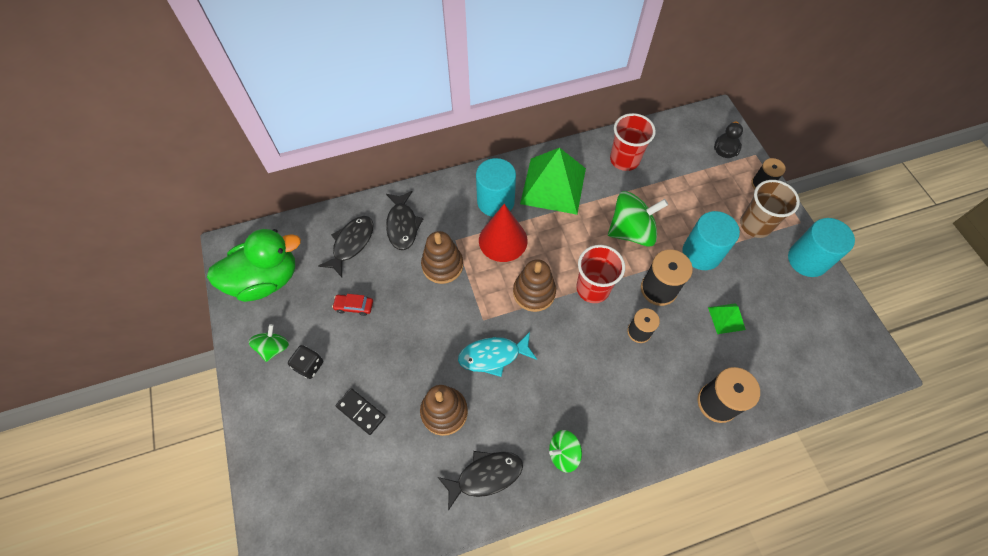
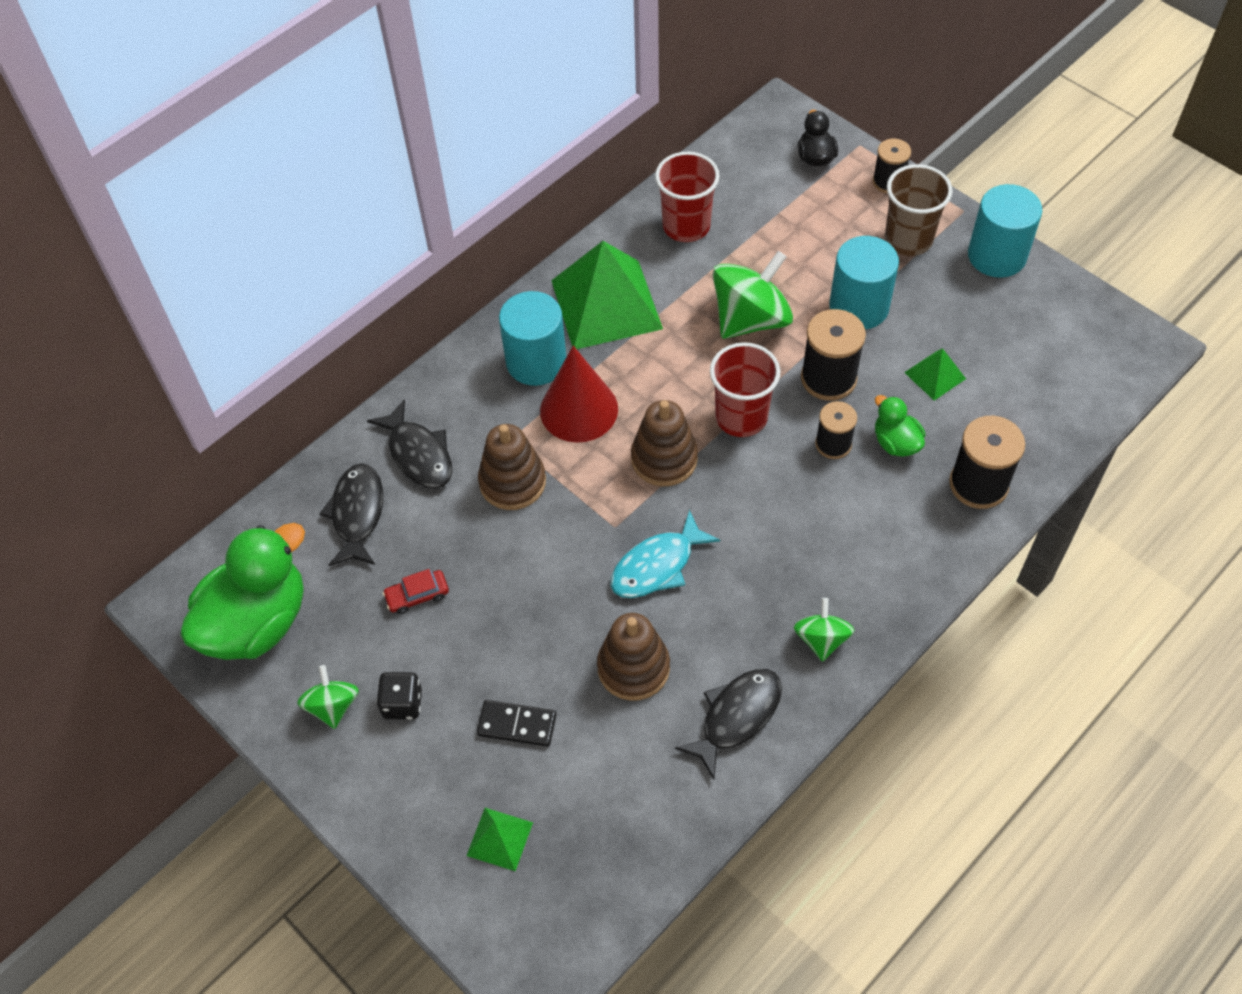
camera: 25 degrees left, 5 degrees down
green spinning top [549,430,582,473] -> green spinning top turned 135 degrees clockwise [794,598,854,662]
none -> green pyramid [466,808,533,871]
none -> green duck [875,395,925,457]

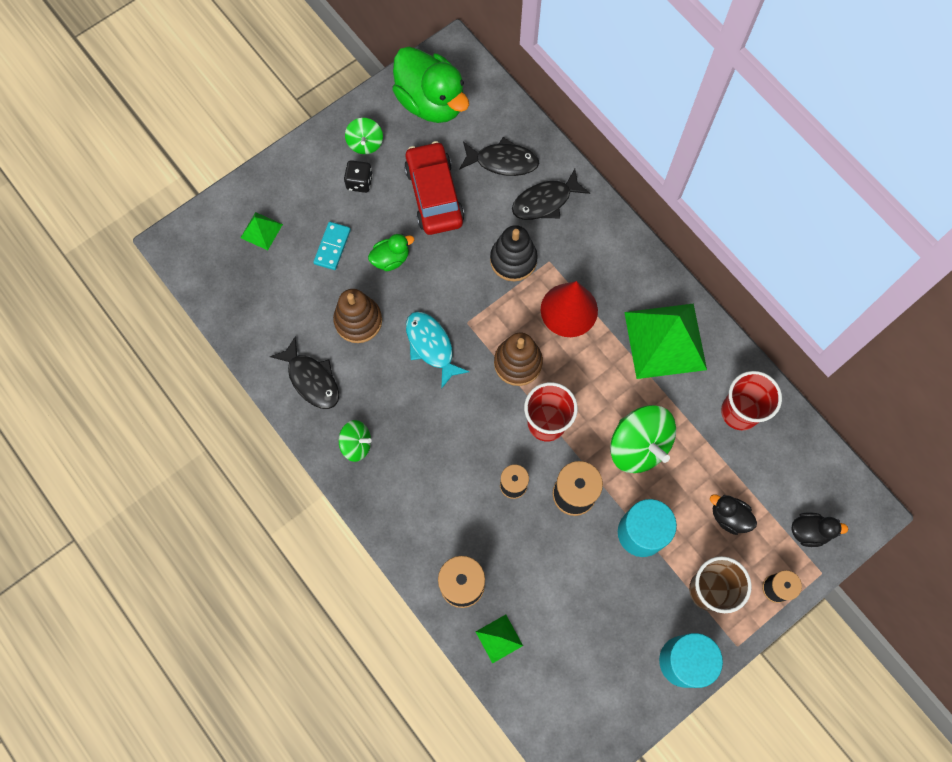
camera: 95 degrees right, 15 degrees up
green spinning top [297,665,359,729] -> green spinning top turned 90 degrees clockwise [345,118,383,154]
red car [383,569,449,614] -> red car [404,141,465,235], size x2.28
black domino [477,700,556,747] -> turquoise domino [313,222,351,270]
brown stacking toy [478,424,546,510] -> black stacking toy [490,225,538,281]
turquoise cylinder [499,291,566,386] -> none
green duck [875,395,925,457] -> green duck moved to [368,234,414,271]
green pyramid [904,348,966,400] -> green pyramid moved to [476,615,523,664]
none -> black duck [710,494,757,535]

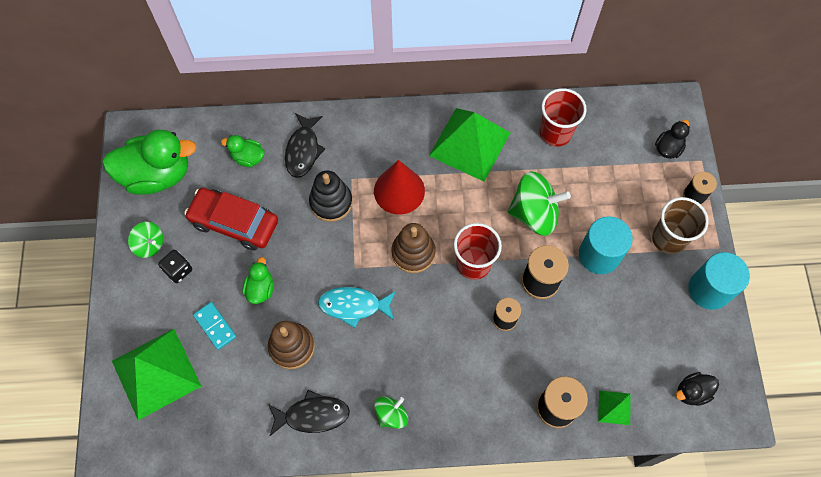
camera: 55 degrees left, 5 degrees down
green pyramid [241,212,283,250] -> green pyramid [112,329,202,420], size x2.19
black fish [459,137,539,176] -> green duck [221,135,265,167]
black duck [710,494,757,535] -> black duck moved to [676,372,719,406]

